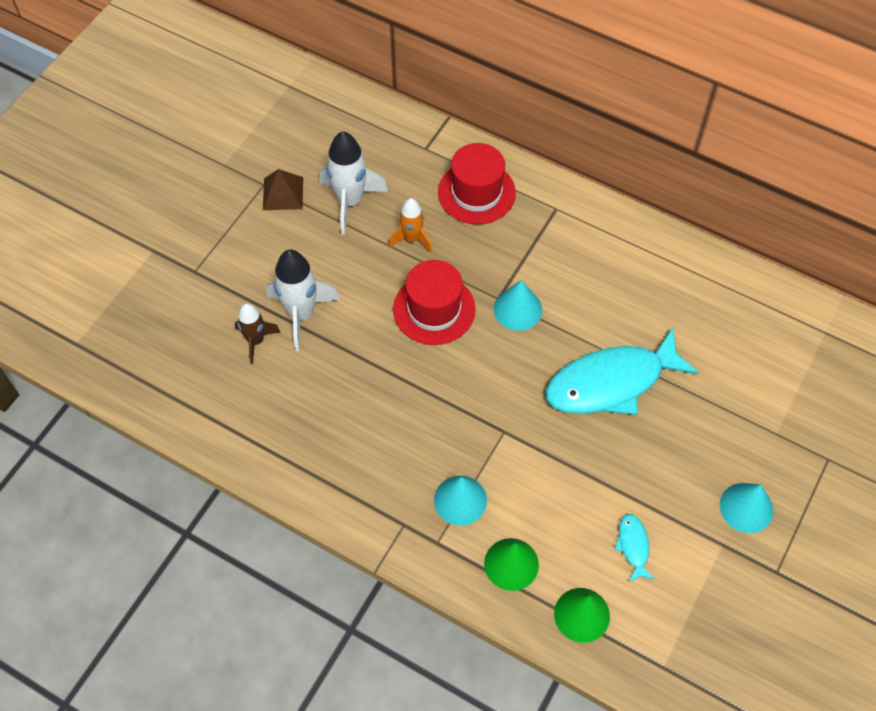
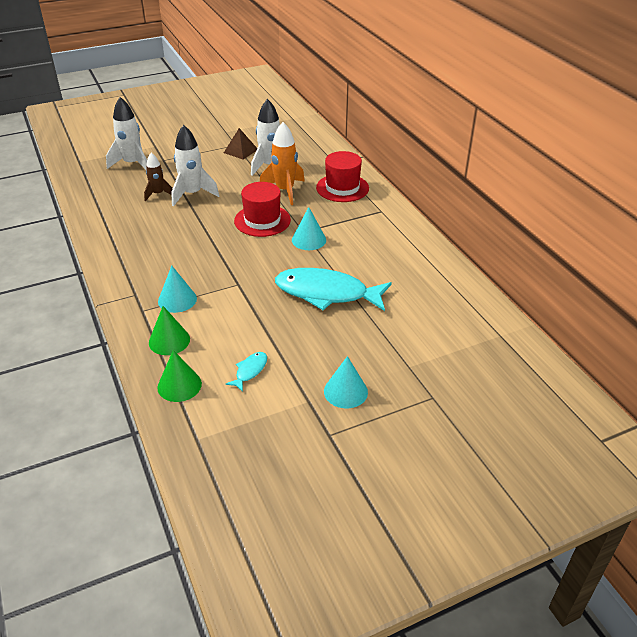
camera: 35 degrees right, 20 degrees down
orange rocket [389,198,432,252] -> orange rocket [260,122,305,205], size x1.62
none -> white rocket [106,97,147,170]

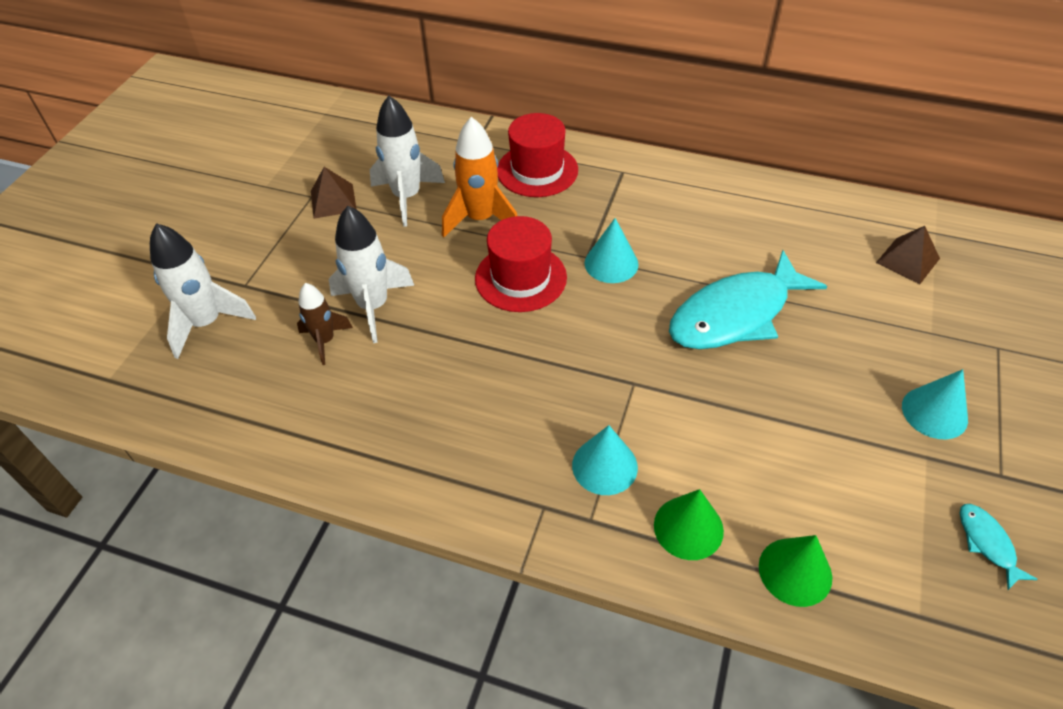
camera: 45 degrees left, 10 degrees up
turquoise fish [225,352,267,392] -> turquoise fish moved to [960,504,1038,590]
none -> brown pyramid [876,226,940,284]

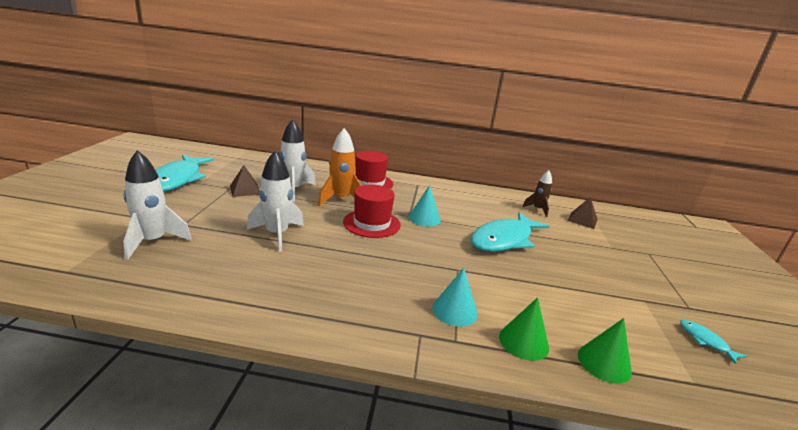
camera: 15 degrees left, 25 degrees down
brown rocket [297,283,353,365] -> brown rocket moved to [522,170,552,217]
turquoise cone [902,369,968,439] -> none
none -> turquoise fish [155,155,214,192]

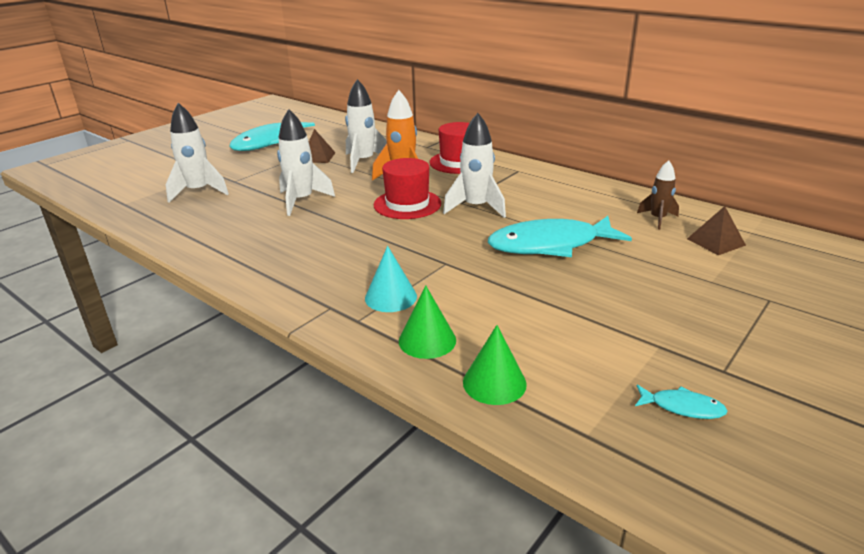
camera: 35 degrees right, 5 degrees up
turquoise cone [408,185,441,227] -> white rocket [443,113,506,218]
turquoise fish [680,320,747,364] -> turquoise fish turned 105 degrees clockwise [635,385,728,419]

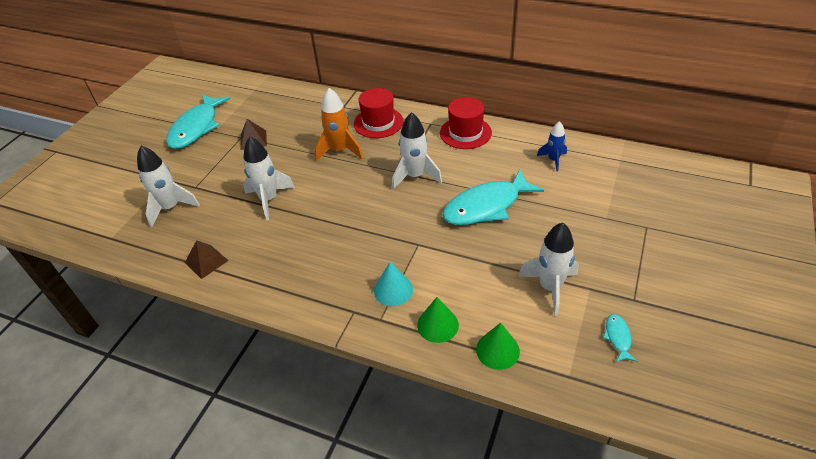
camera: 15 degrees left, 15 degrees up
white rocket [345,79,387,173] -> white rocket moved to [518,222,579,316]
red hat [374,158,441,219] -> red hat moved to [440,97,492,149]
turquoise fish [635,385,728,419] -> turquoise fish turned 90 degrees counterclockwise [603,314,637,362]
brown rocket [637,160,679,230] -> blue rocket [537,121,567,171]
brown pyramid [687,206,746,255] -> brown pyramid moved to [185,240,228,279]

